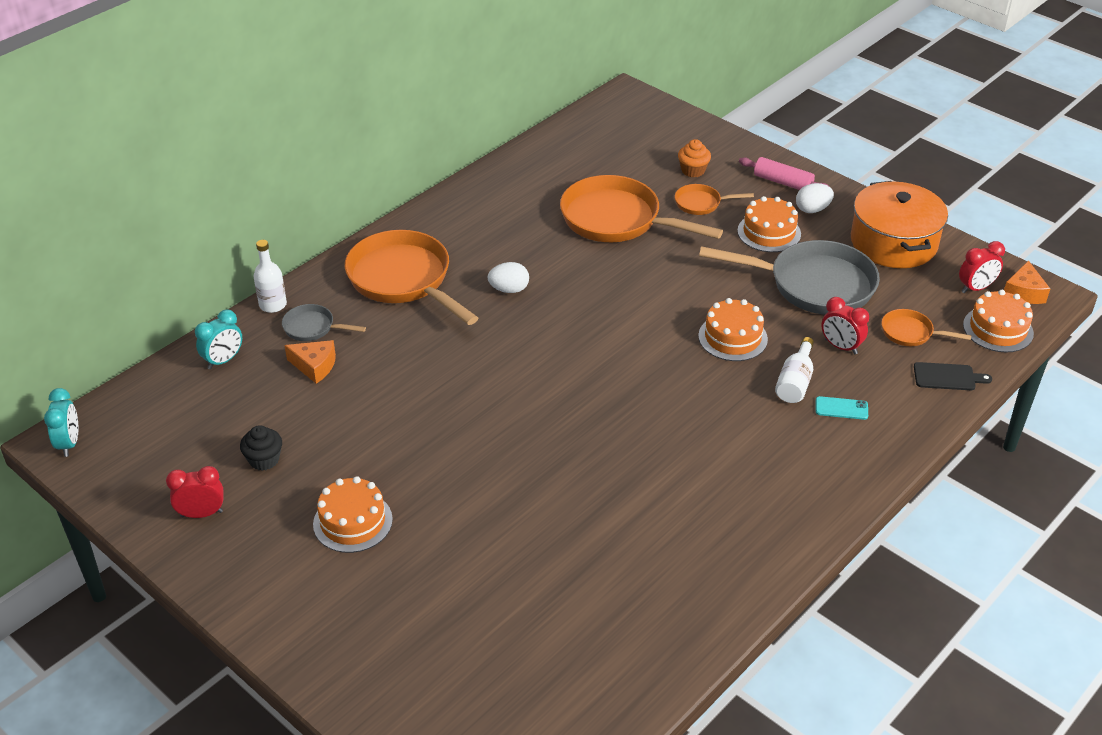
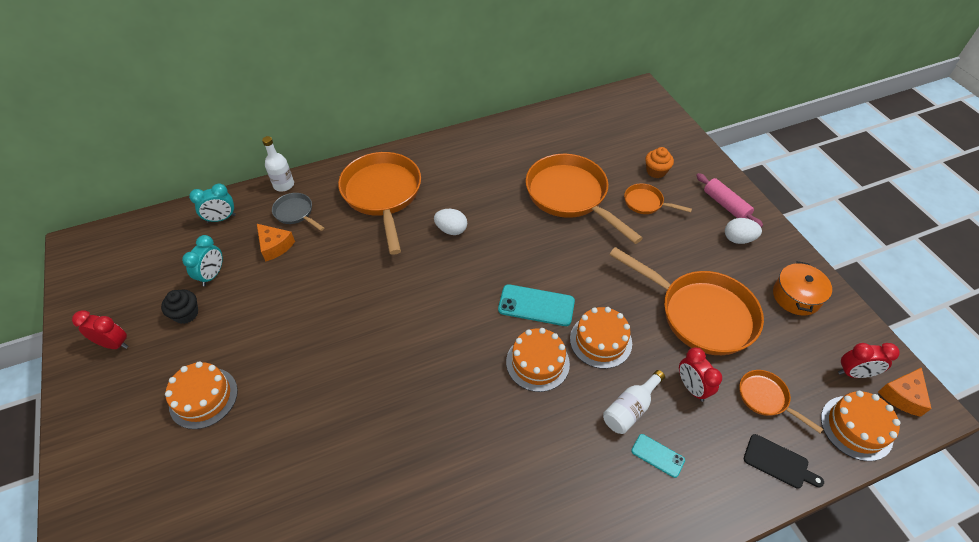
camera: 25 degrees right, 10 degrees up
turquoise clock [44,388,78,457] -> turquoise clock moved to [182,235,223,286]
grey pan [699,240,880,315] -> orange pan [609,247,764,355]
orange cake [737,196,801,252] -> orange cake moved to [506,328,570,392]
orange pot [851,181,948,268] -> orange pot [773,261,832,316], size x0.59
none -> turquoise phone [498,284,575,326]

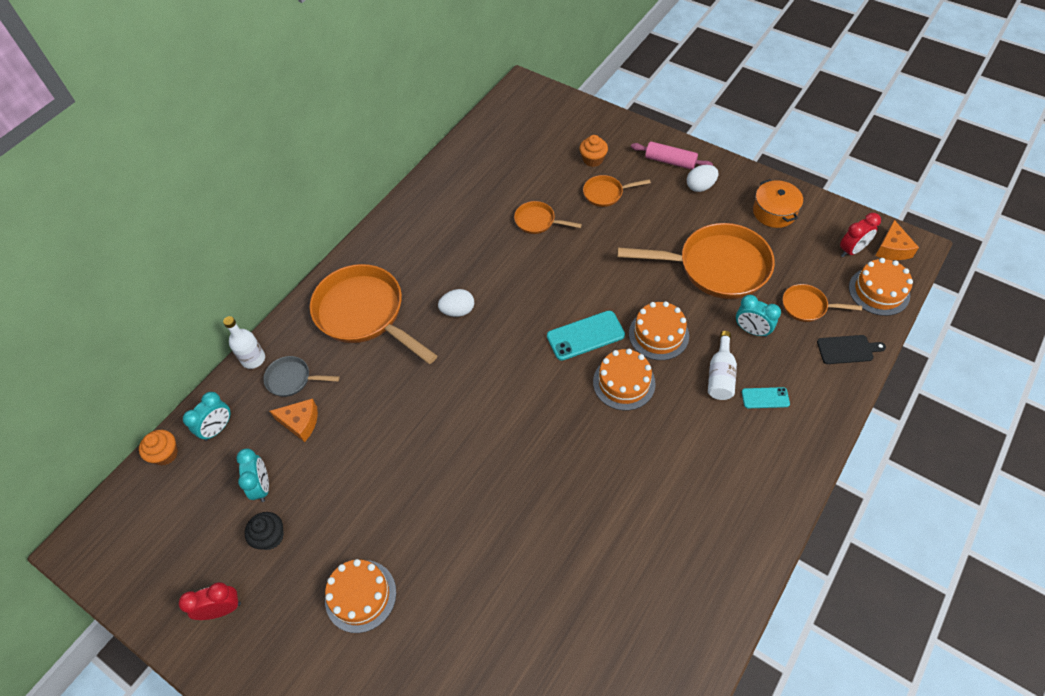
camera: 30 degrees left, 5 degrees up
orange pan [526,154,643,244] -> orange pan [514,201,582,234], size x0.47
red clock [679,347,722,402] -> turquoise clock [736,295,781,337]
none -> orange cupcake [139,430,178,465]

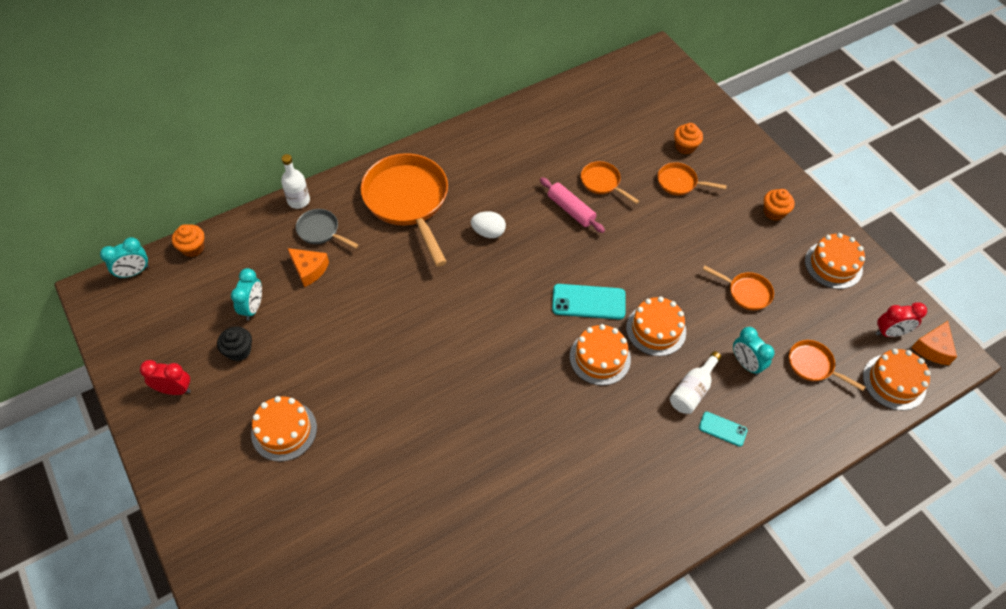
camera: 20 degrees right, 0 degrees up
turquoise clock [183,392,230,441] -> turquoise clock moved to [100,237,149,279]
orange pan [617,223,775,299] -> orange pan [703,266,774,311], size x0.47
pink rolling pin [631,142,713,170] -> pink rolling pin moved to [540,177,605,233]
white egg [687,165,718,192] -> orange cupcake [764,189,795,221]
orange pot [753,179,803,228] -> orange cake [805,233,865,289]
black cutting board [817,335,886,364] -> none

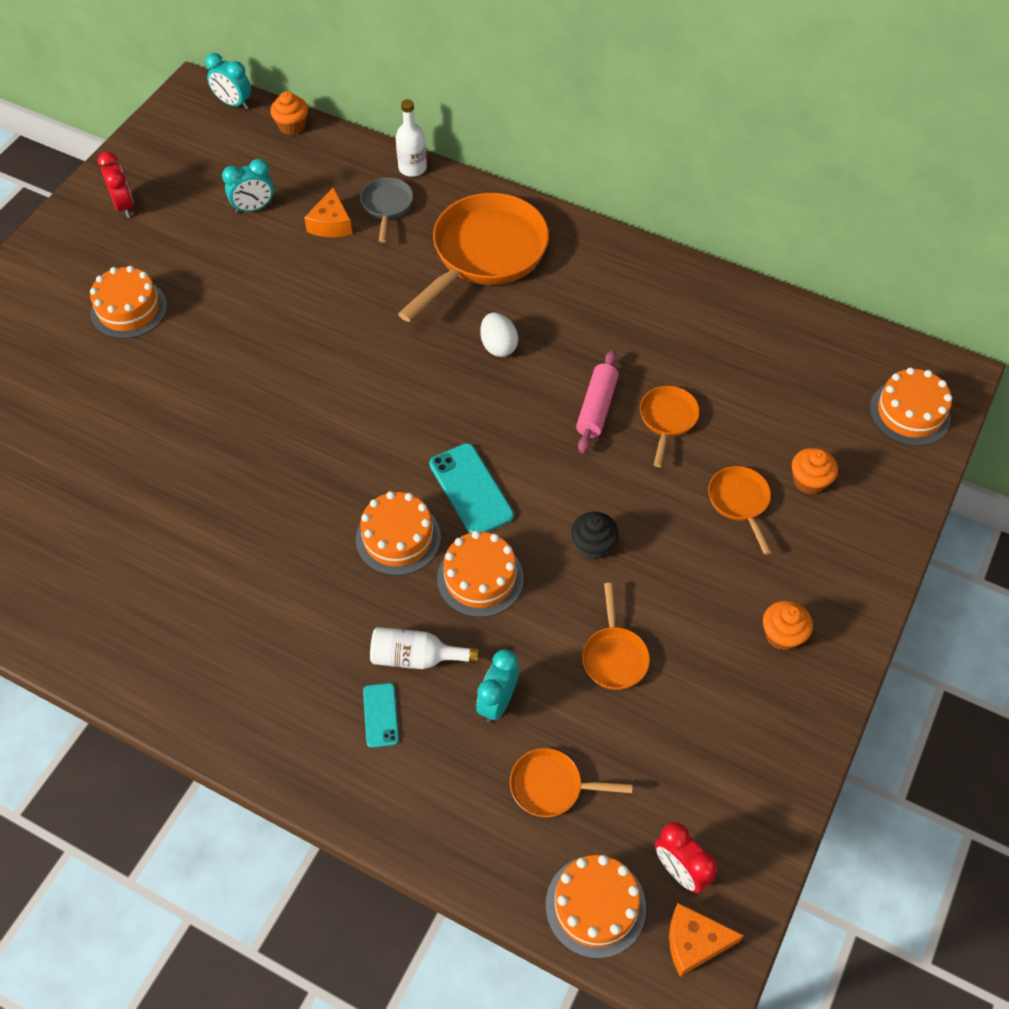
camera: 60 degrees right, 0 degrees up
black cupcake [217,327,252,361] -> black cupcake moved to [571,512,619,560]
orange pan [789,340,865,391] -> orange pan turned 90 degrees counterclockwise [510,748,633,817]
orange cake [805,233,865,289] -> orange cake moved to [870,367,952,446]

